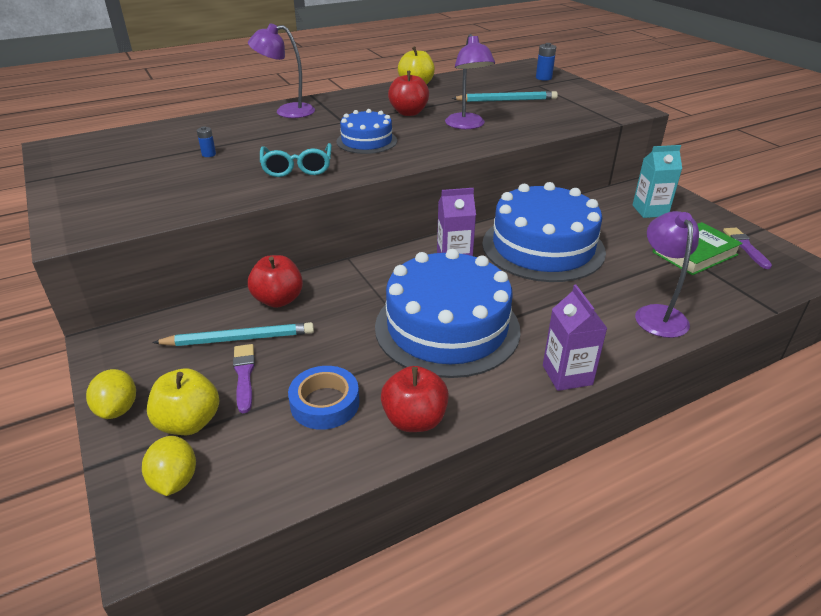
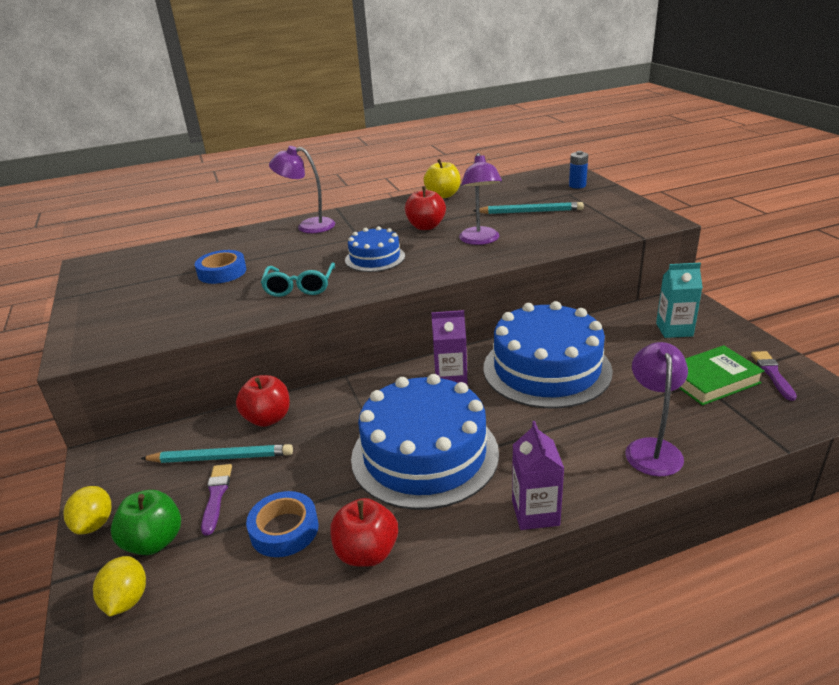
camera: 10 degrees right, 5 degrees down
yellow apple [147,368,219,435] -> green apple [111,490,181,555]
blue battery [197,126,216,157] -> blue tape [195,250,246,284]

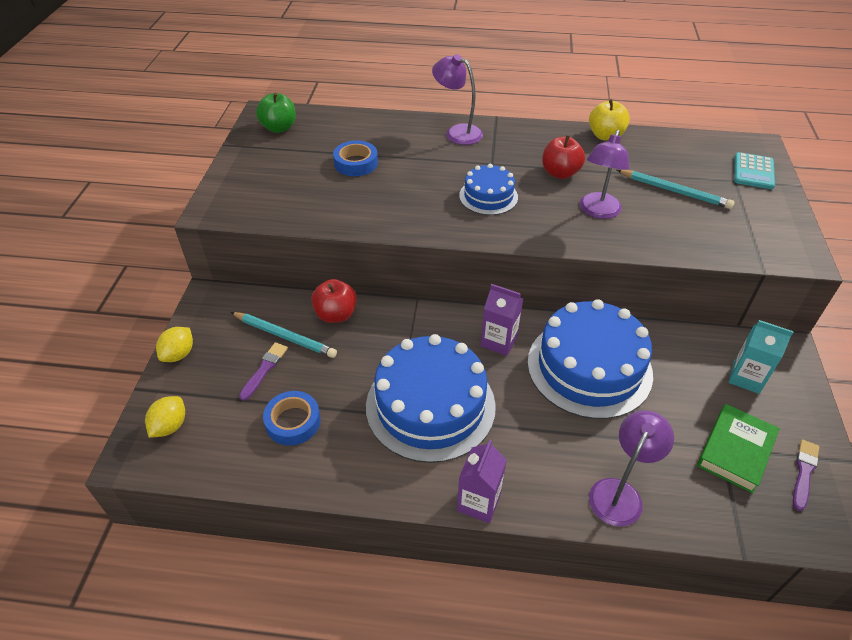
camera: 25 degrees right, 15 degrees up
green apple [111,490,181,555] -> green apple moved to [256,93,296,133]
turquoise glasses [261,262,335,297] -> none
red apple [330,498,398,567] -> none
blue battery [569,151,588,189] -> turquoise calculator [734,152,775,189]
green book [679,345,764,405] -> green book turned 60 degrees counterclockwise [697,404,780,494]

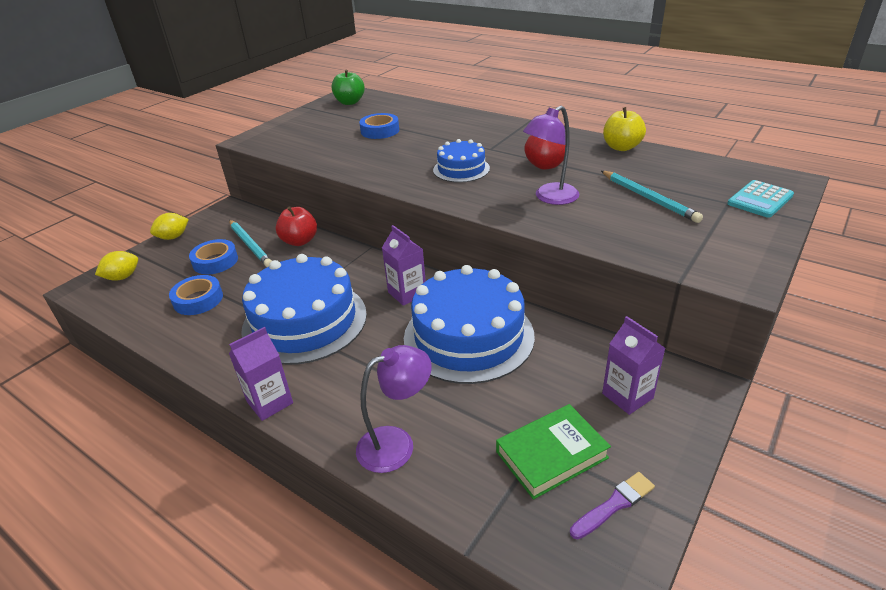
camera: 30 degrees right, 10 degrees down
purple brush [239,343,288,401] -> blue tape [189,239,238,274]
purple lamp [432,54,483,145] -> none
turquoise carton [728,320,794,394] -> purple carton [602,316,665,415]

